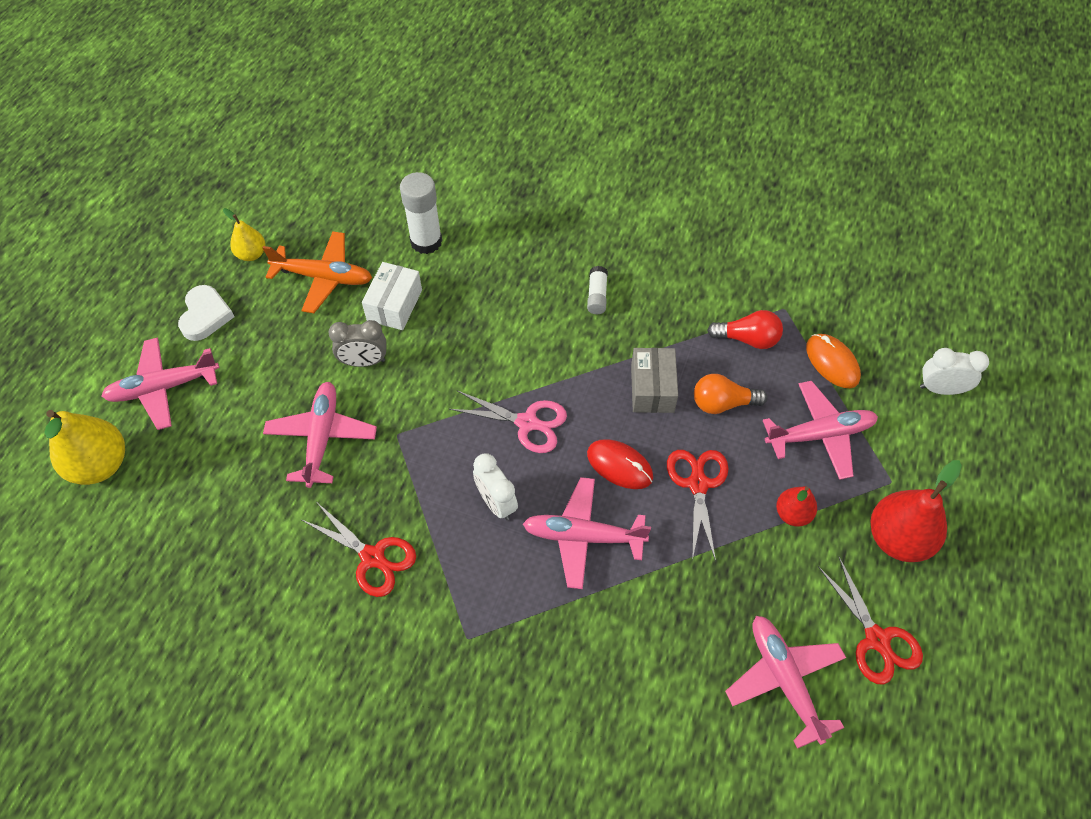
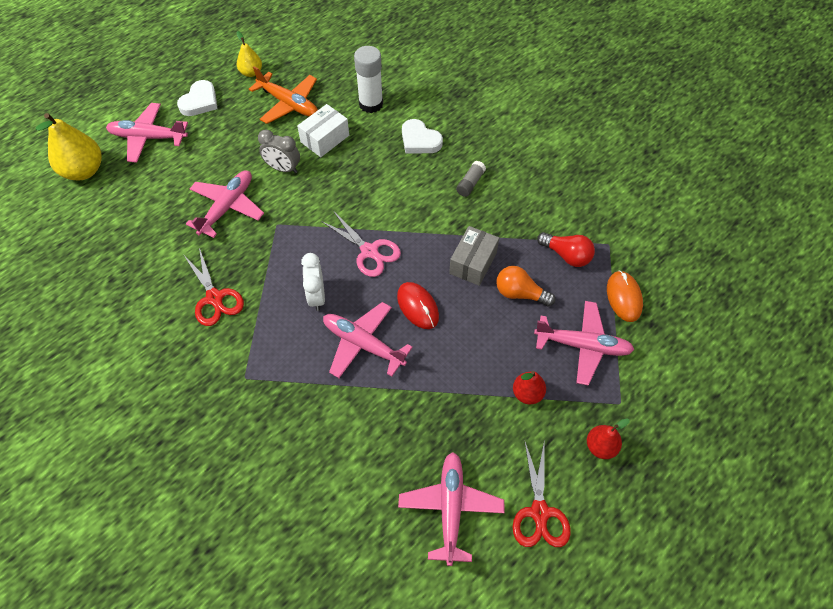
camera: 25 degrees right, 0 degrees up
white glue stick [587,266,608,314] -> grey glue stick [456,161,486,197]
red scissors [667,450,728,561] -> none
red pear [871,460,962,562] -> red pear [587,418,630,459], size x0.56
white clock [920,348,989,395] -> none
none -> white heart [402,119,443,153]

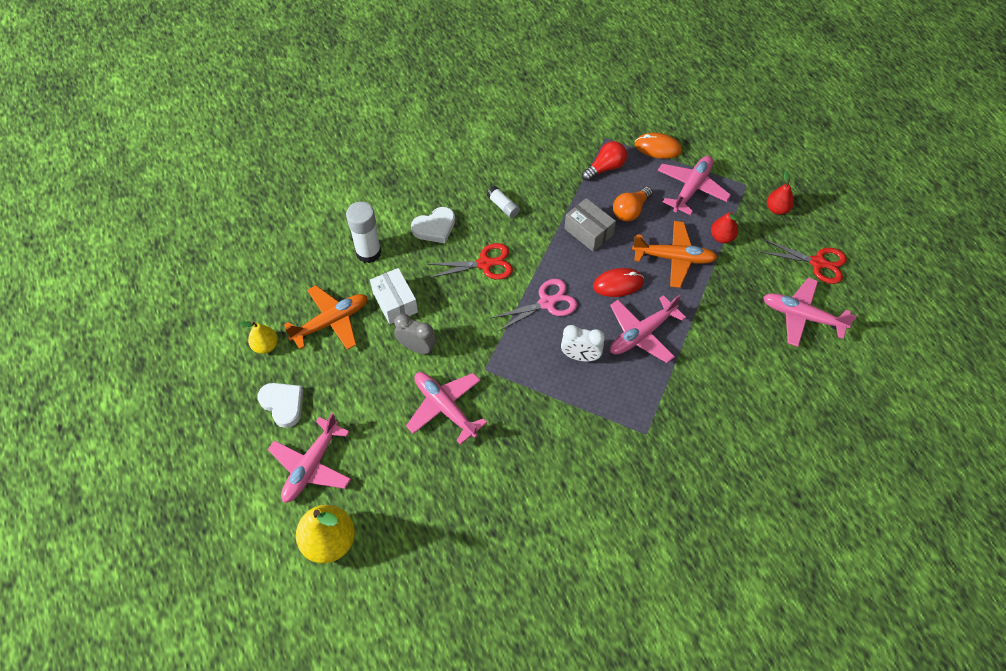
camera: 70 degrees left, 0 degrees up
red scissors [183,248,244,326] -> red scissors moved to [428,243,513,280]
grey clock [258,130,300,173] -> grey clock turned 105 degrees counterclockwise [394,313,436,354]
grey glue stick [456,161,486,197] -> white glue stick [486,186,520,218]
none -> orange plane [632,221,718,288]

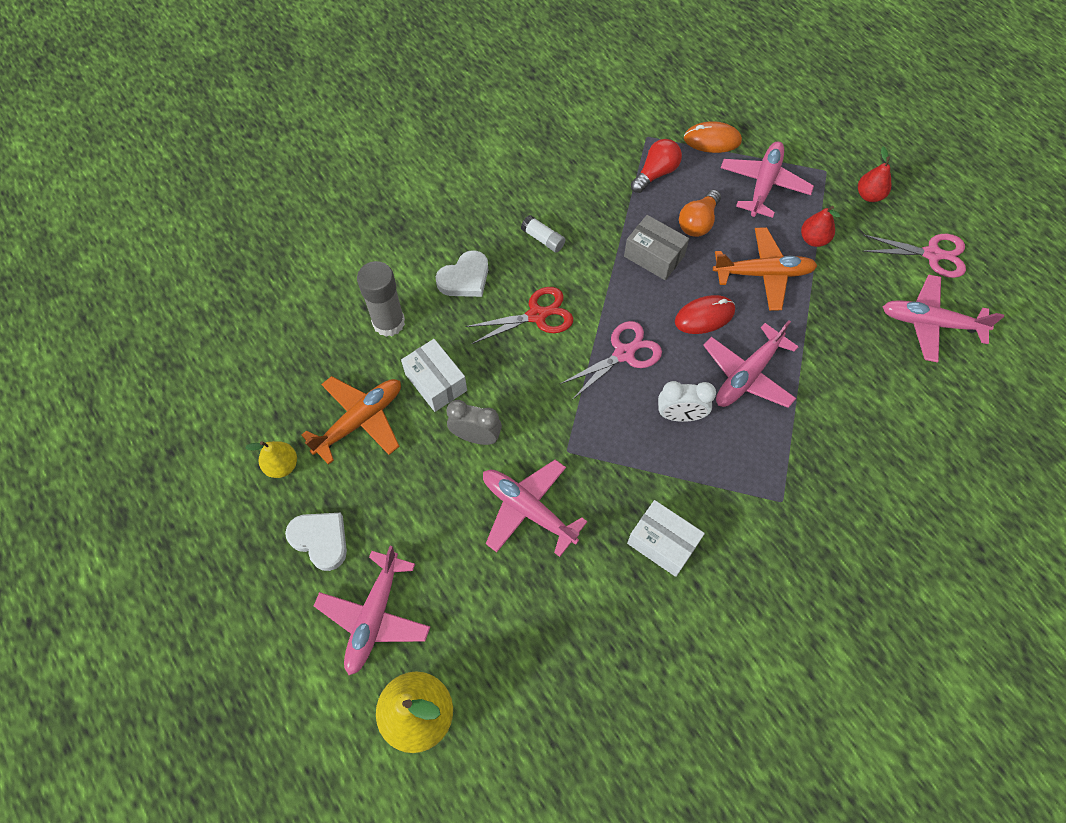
camera: 10 degrees left, 5 degrees up
white glue stick [346,202,382,263] -> grey glue stick [357,261,405,337]
red scissors [761,239,847,284] -> pink scissors [862,234,966,278]
none -> white box [627,500,705,577]

